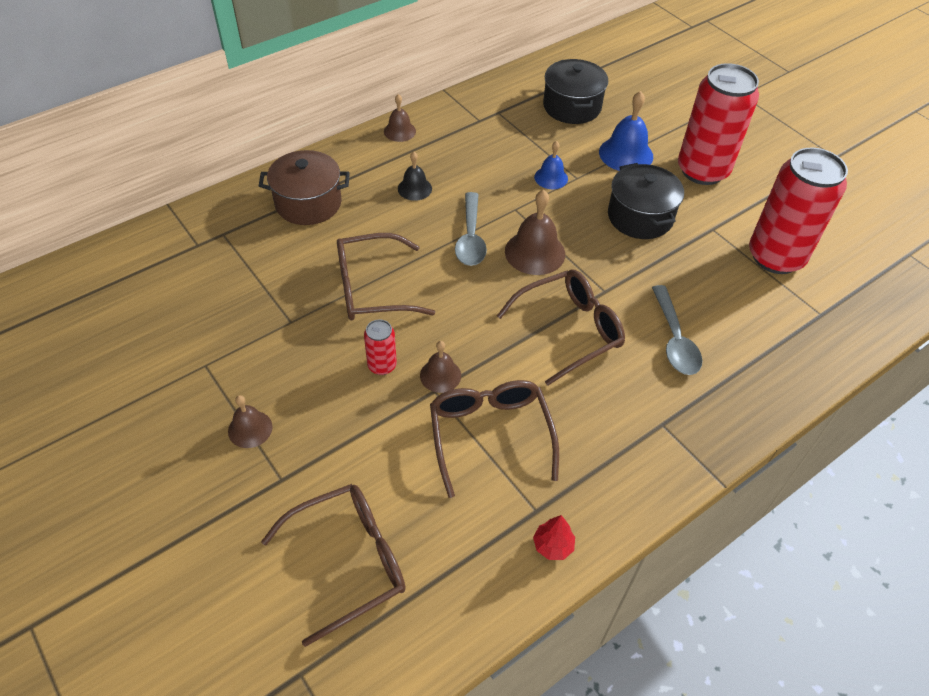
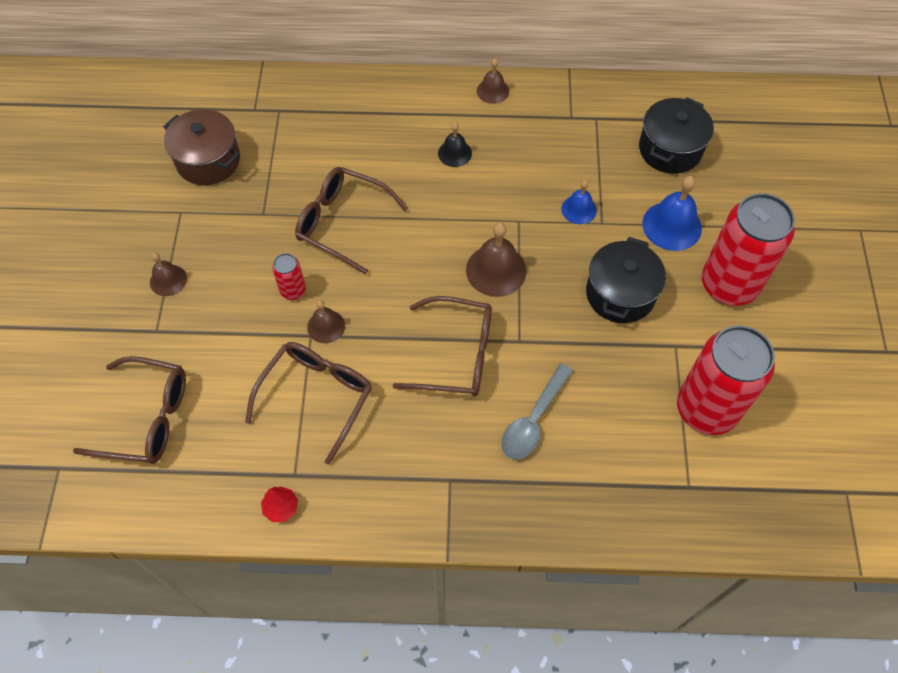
camera: 40 degrees right, 10 degrees up
brown pot [259,150,350,225] -> brown pot moved to [163,109,240,185]
grey spoon [455,192,487,266] -> none

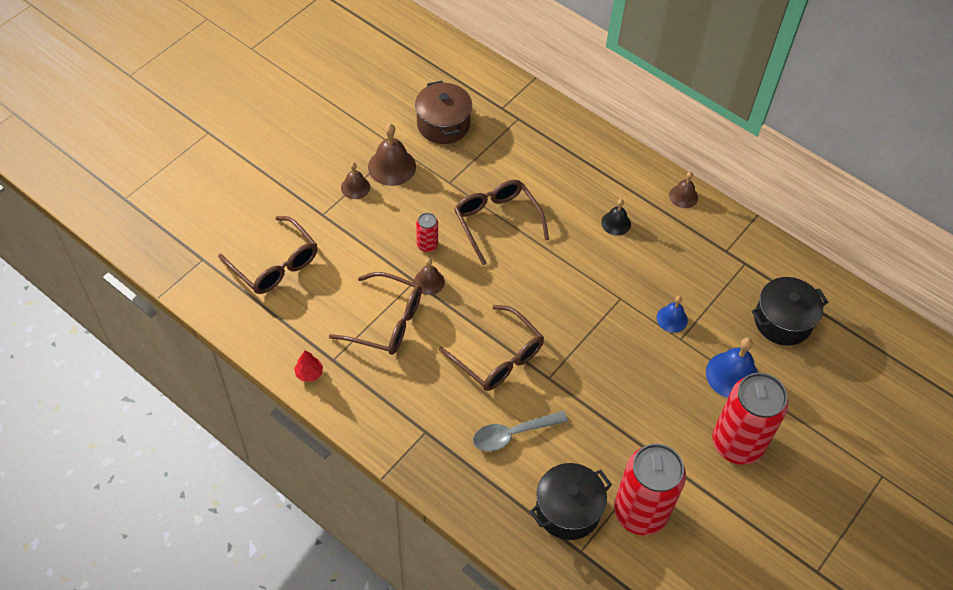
camera: 35 degrees right, 5 degrees down
brown glasses [245,342,372,465] -> brown glasses turned 45 degrees clockwise [329,272,422,355]
brown bell [466,223,527,297] -> brown bell moved to [368,124,416,186]
black pot [586,237,666,323] -> black pot moved to [530,463,612,540]

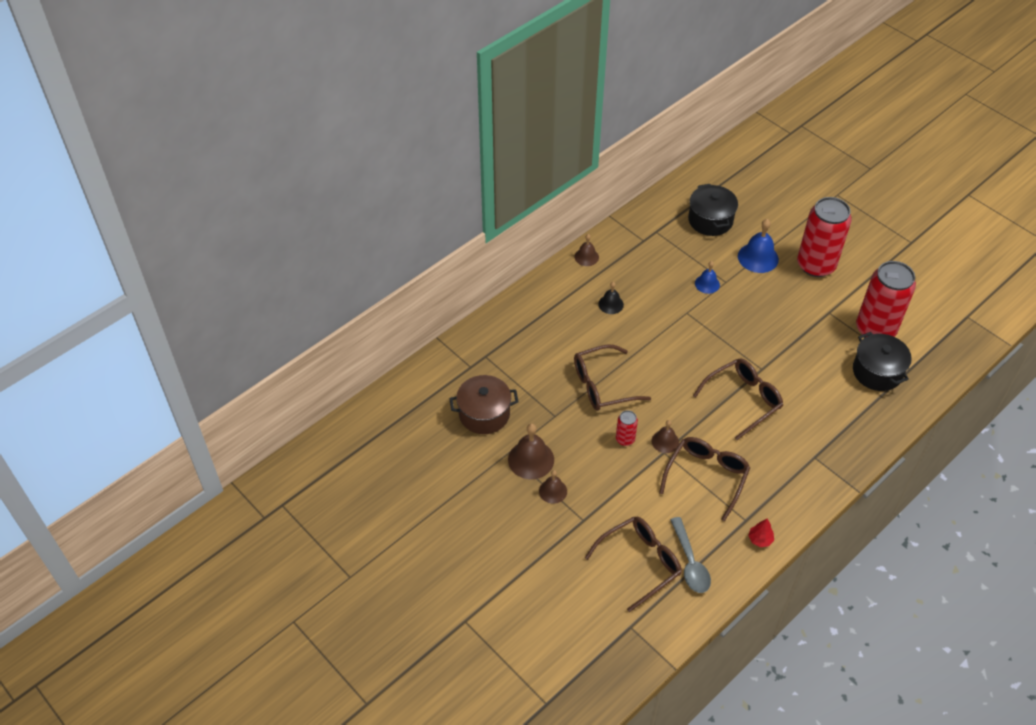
camera: 80 degrees left, 5 degrees down
grey spoon [473,411,568,451] -> grey spoon moved to [670,517,711,593]

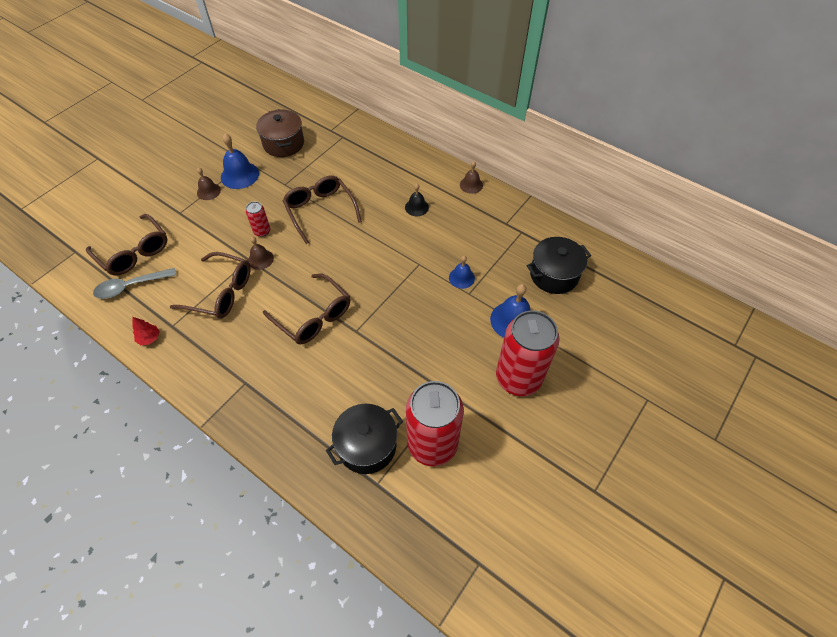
camera: 80 degrees right, 5 degrees up
brown bell [508,423,554,479] -> blue bell [221,133,259,189]

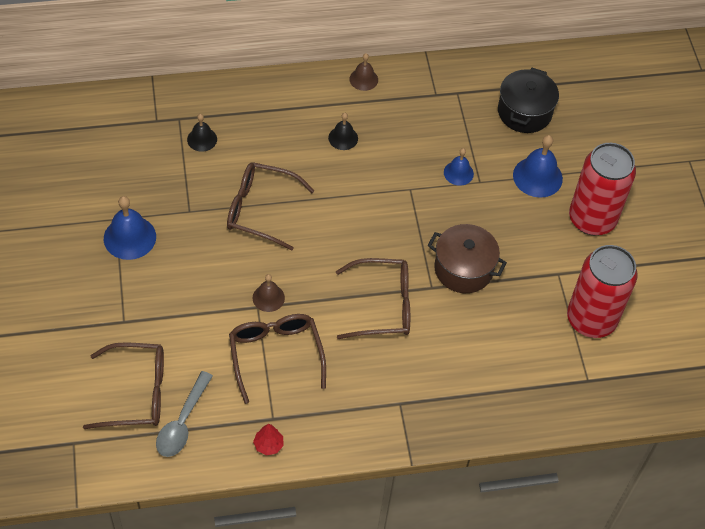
camera: 50 degrees left, 0 degrees up
brown glasses [170,252,251,319] -> brown glasses turned 75 degrees counterclockwise [229,314,326,404]
brown bell [197,167,221,200] -> none
red can [246,201,270,237] -> none
brown pot [256,109,304,157] -> brown pot moved to [428,224,507,293]
black pot [326,404,403,474] -> none
none -> black bell [187,114,217,152]

